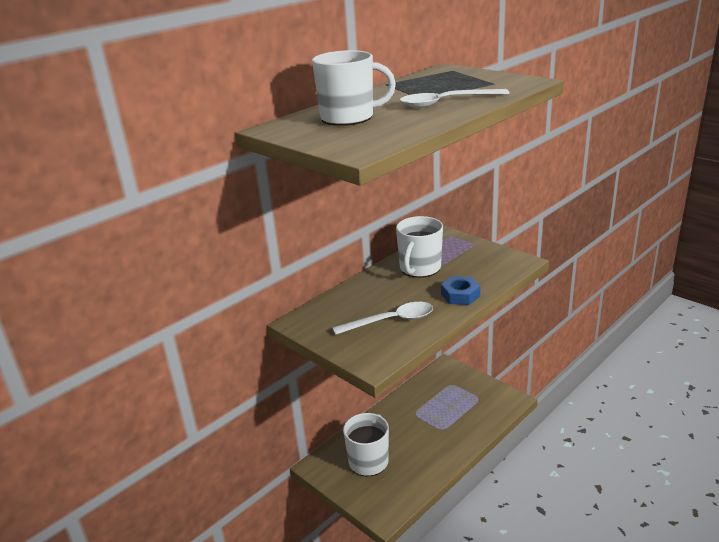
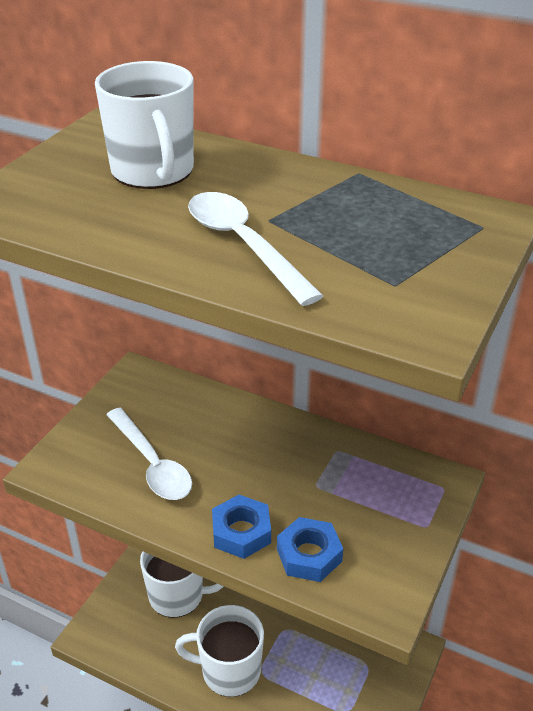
camera: 70 degrees right, 10 degrees up
white mug [396,216,443,278] -> white mug moved to [175,605,264,697]
none -> blue nut [277,517,343,582]

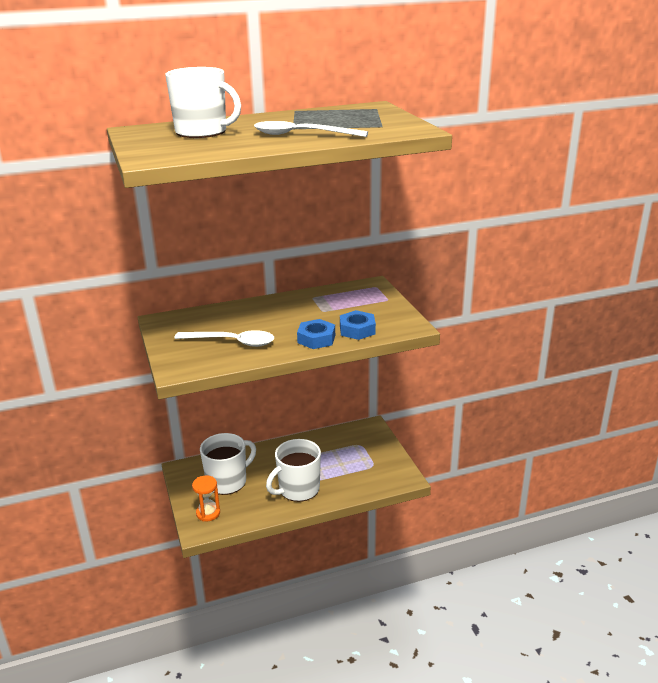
camera: 45 degrees left, 10 degrees down
none -> orange hourglass [192,475,220,522]

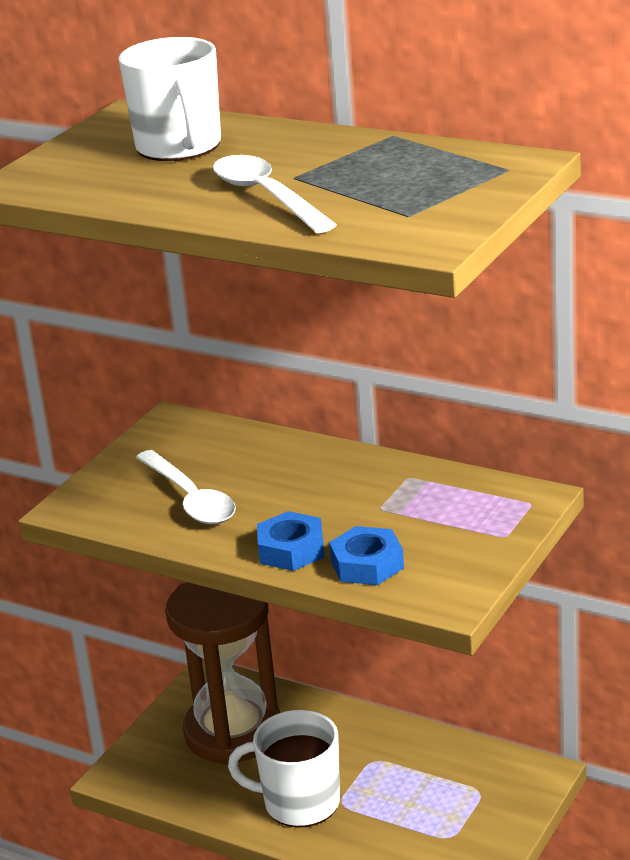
camera: 50 degrees right, 0 degrees up
orange hourglass [192,475,220,522] -> none
white mug [200,433,256,495] -> brown hourglass [165,582,280,764]

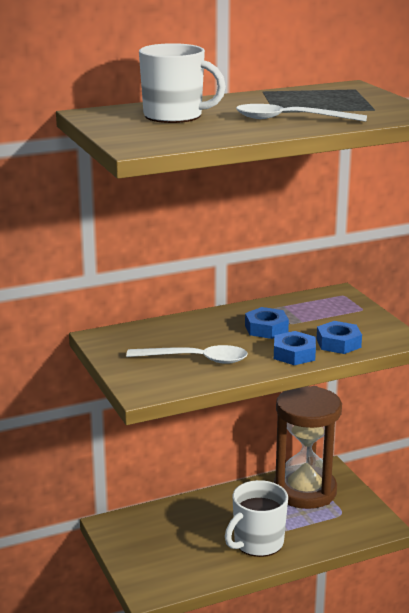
camera: 55 degrees left, 5 degrees down
brown hourglass [165,582,280,764] -> brown hourglass moved to [274,386,342,509]
none -> blue nut [245,307,289,339]

